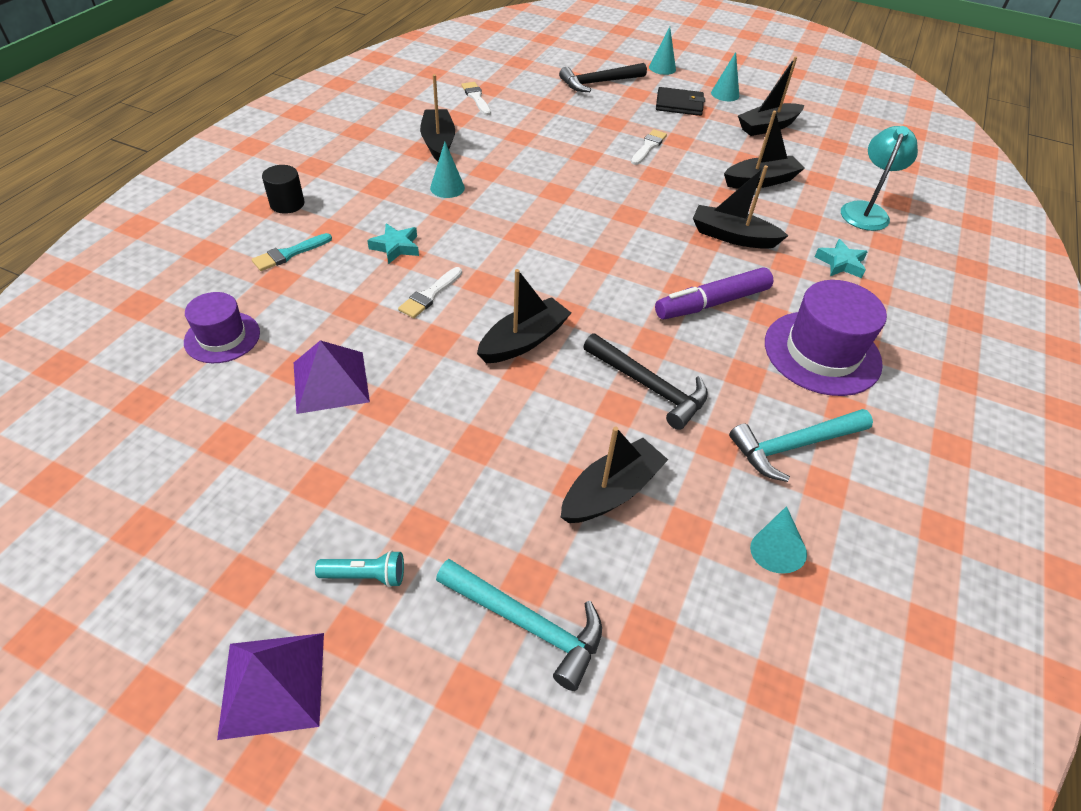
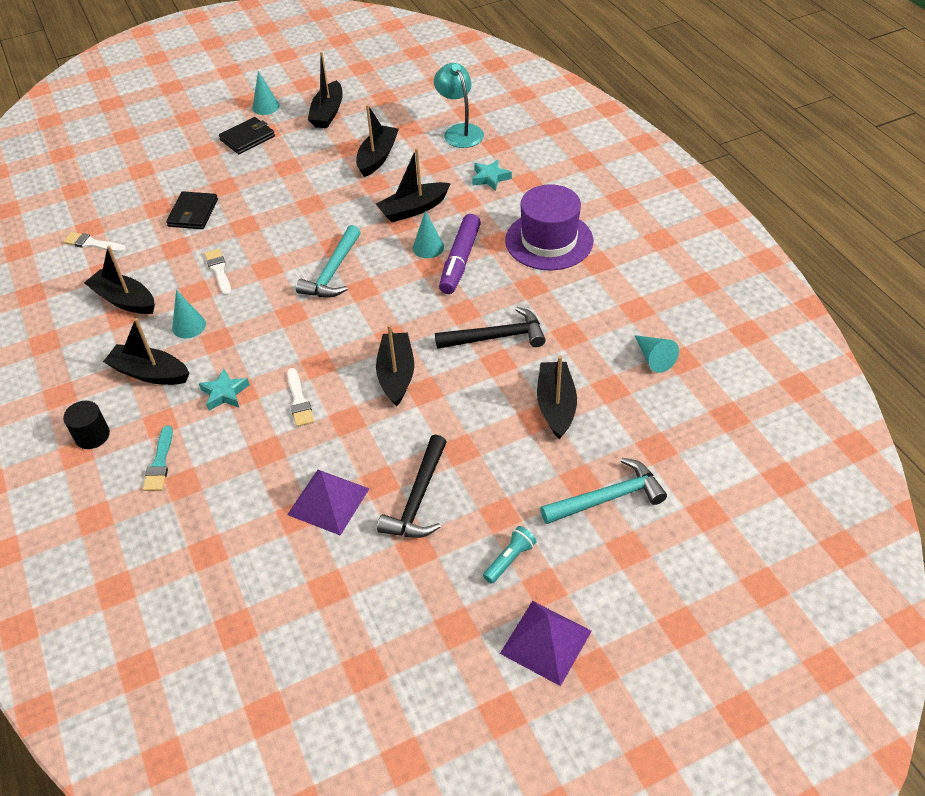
camera: 45 degrees left, 0 degrees up
purple hat [184,292,260,363] -> none
black hammer [559,63,647,92] -> black hammer moved to [377,435,447,538]
white brush [631,129,667,165] -> white brush moved to [204,249,231,296]
turquoise cone [649,27,676,75] -> turquoise cone moved to [413,211,444,258]
turquoise hammer [729,409,873,482] -> turquoise hammer moved to [296,225,361,298]
none -> black boat [103,318,189,385]
none -> black wallet [166,191,218,229]

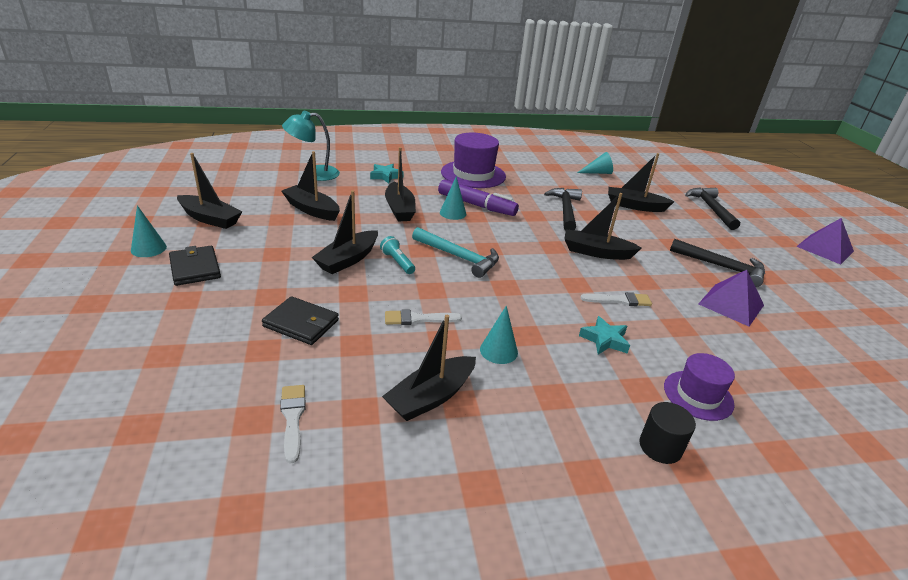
camera: 80 degrees left, 15 degrees down
white brush [63,232,126,252] -> white brush turned 135 degrees clockwise [280,385,306,463]
black boat [103,318,189,385] -> black boat moved to [312,190,378,274]
turquoise brush [143,425,173,491] -> purple hat [664,353,735,421]
turquoise flashlight [483,526,537,584] -> turquoise flashlight moved to [380,236,415,274]
turquoise hammer [540,458,667,524] -> black hammer [685,187,740,230]

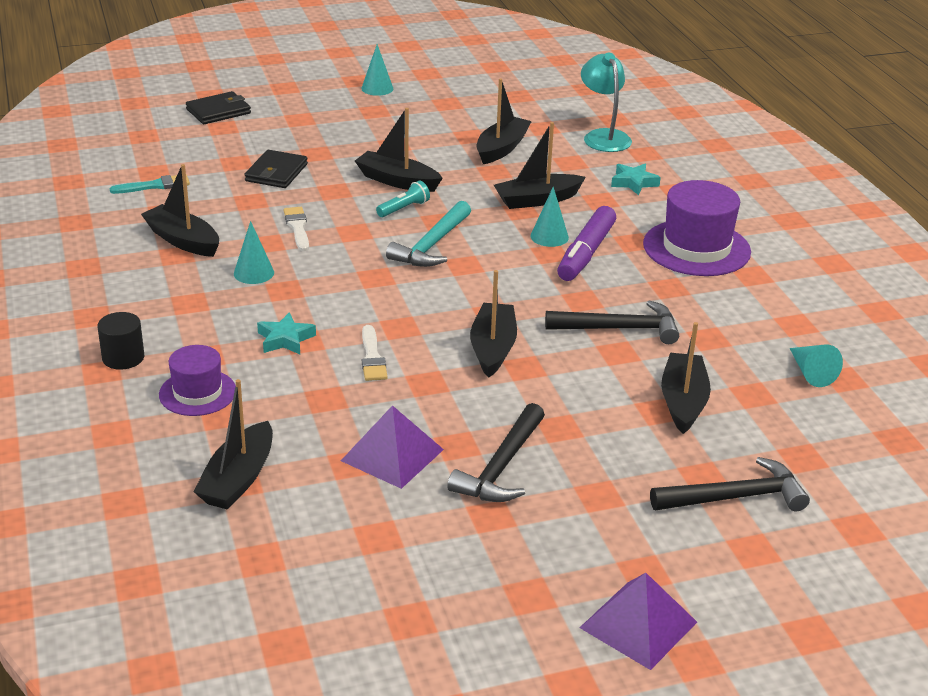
camera: 85 degrees right, 0 degrees up
black wallet [169,246,221,286] -> black wallet moved to [186,91,251,124]
black boat [177,153,243,229] -> black boat moved to [194,379,273,510]
white brush [280,385,306,463] -> turquoise brush [110,175,190,194]

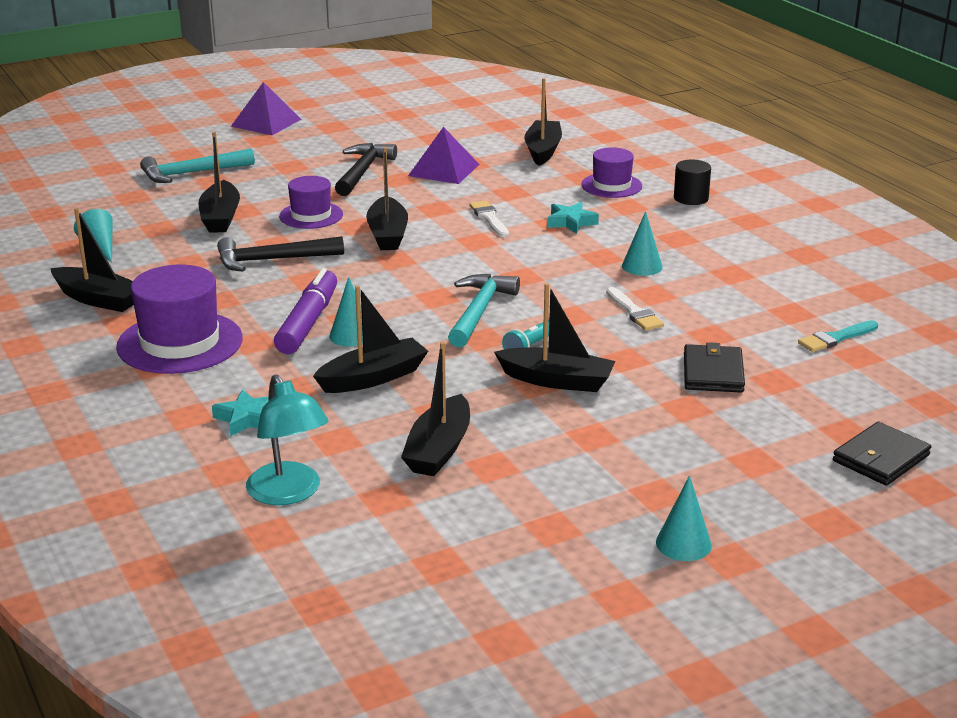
camera: 170 degrees right, 5 degrees down
black boat [141,164,219,257] -> black boat moved to [50,208,134,312]
black hammer [650,457,810,511] -> turquoise hammer [140,149,255,183]
none -> purple hat [279,176,343,229]

